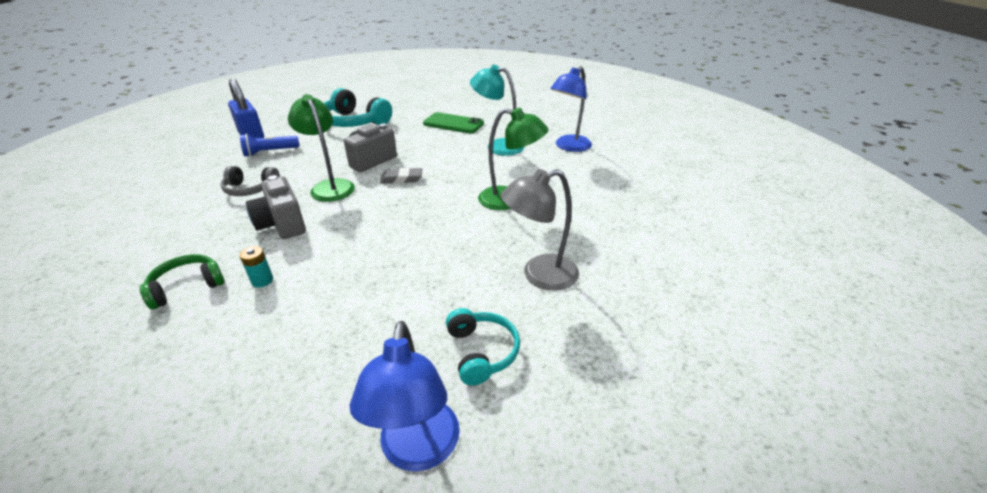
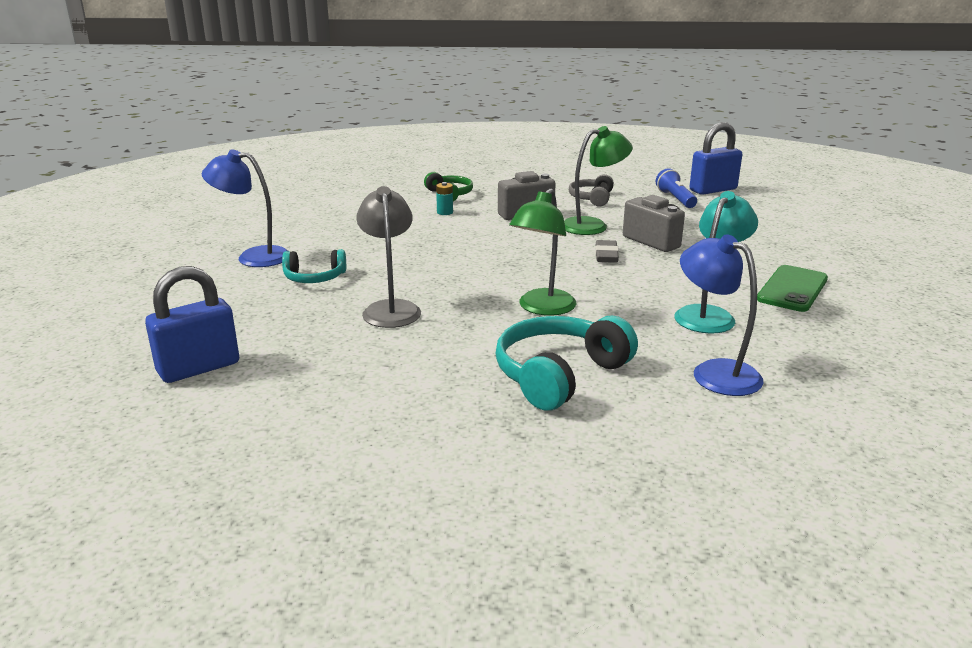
camera: 100 degrees right, 10 degrees down
turquoise headphones [324,88,392,127] -> turquoise headphones moved to [496,316,638,411]
none -> blue padlock [145,266,239,383]

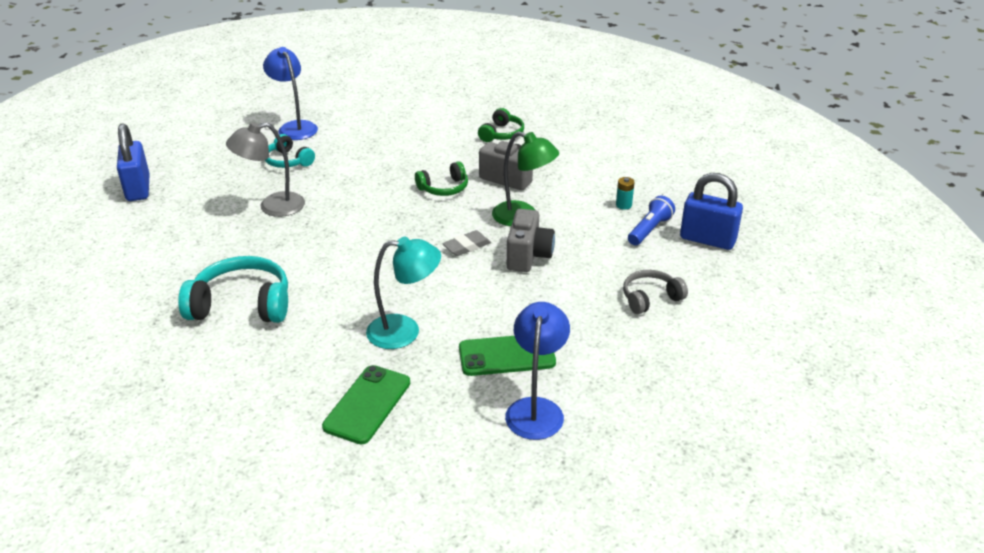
camera: 50 degrees right, 10 degrees up
blue padlock [145,266,239,383] -> blue padlock turned 60 degrees clockwise [117,123,150,201]
grey lamp [356,186,421,328] -> grey lamp turned 150 degrees counterclockwise [226,122,305,217]
turquoise battery [436,182,453,215] -> turquoise battery moved to [616,177,635,210]
green lamp [509,188,576,316] -> none
grey headphones [569,174,614,207] -> grey headphones moved to [623,270,688,314]
blue lamp [680,234,764,396] -> blue lamp moved to [505,302,570,440]
none -> green phone [322,365,410,444]
none -> green headphones [415,161,468,196]

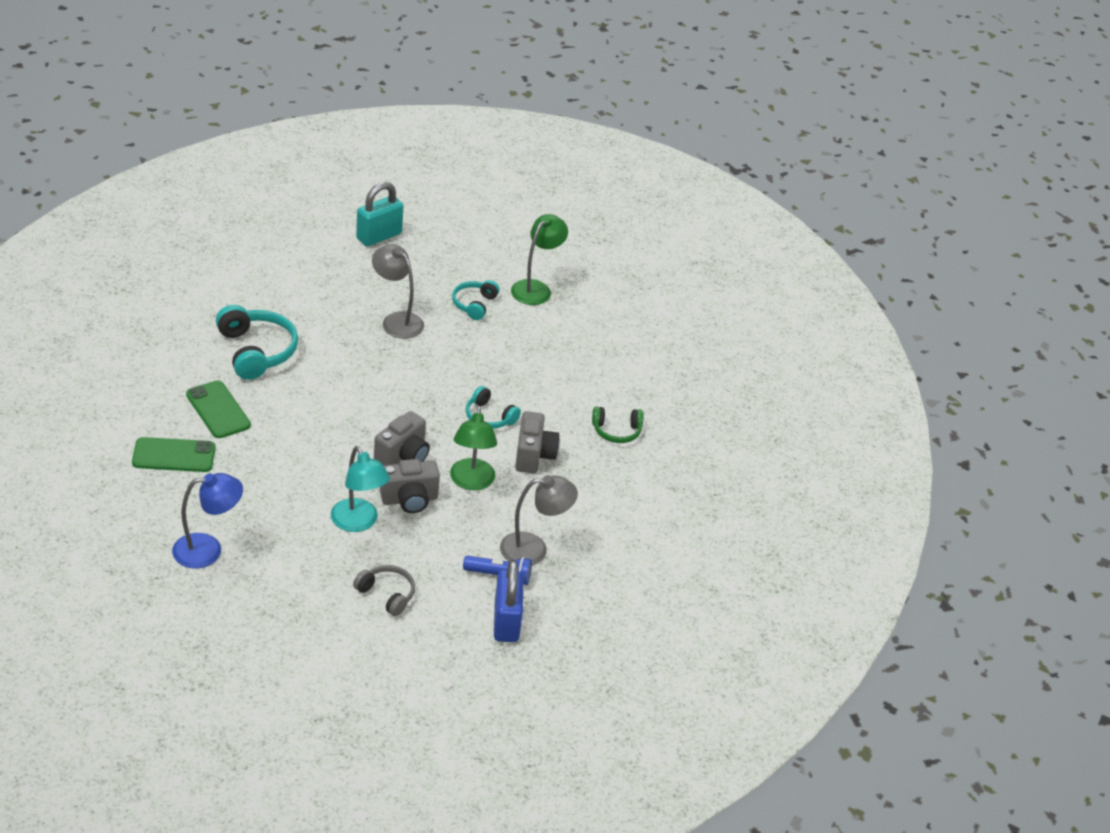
camera: 60 degrees right, 5 degrees up
blue padlock [117,123,150,201] -> turquoise padlock [356,182,404,246]
blue lamp [263,47,318,140] -> green lamp [511,214,568,305]
turquoise lamp [366,237,441,349] -> turquoise lamp moved to [331,446,390,532]
green headphones [415,161,468,196] -> turquoise headphones [466,386,521,429]
grey eraser [442,230,491,256] -> grey camera [374,411,430,466]
green phone [459,336,556,376] -> green phone moved to [186,380,251,438]
turquoise battery [616,177,635,210] -> grey lamp [500,475,578,565]

